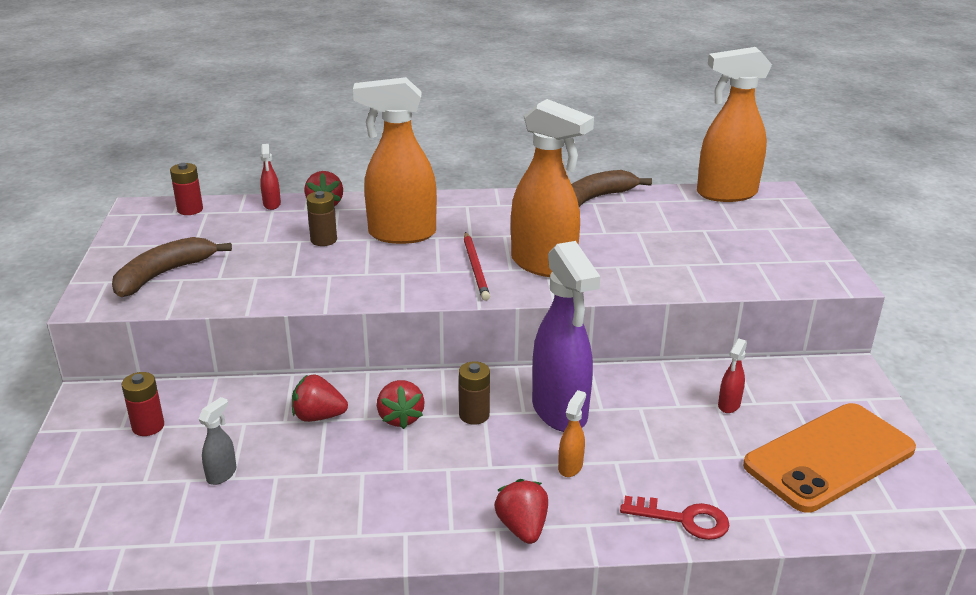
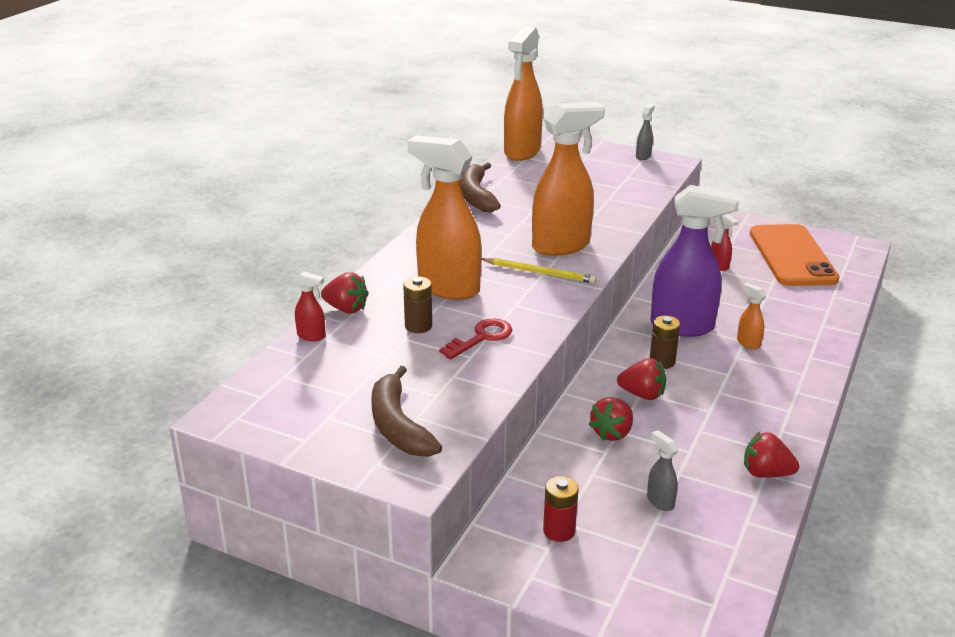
camera: 60 degrees left, 0 degrees up
red battery [170,163,203,215] -> none
orange spray bottle [353,77,437,244] -> orange spray bottle turned 90 degrees clockwise [407,135,482,300]
red pencil [464,232,490,301] -> yellow pencil [481,258,596,283]
red strawberry [494,479,548,544] -> red strawberry moved to [744,432,799,478]
red key [620,496,729,540] -> red key moved to [439,318,512,359]
none -> grey spray bottle [636,104,655,160]

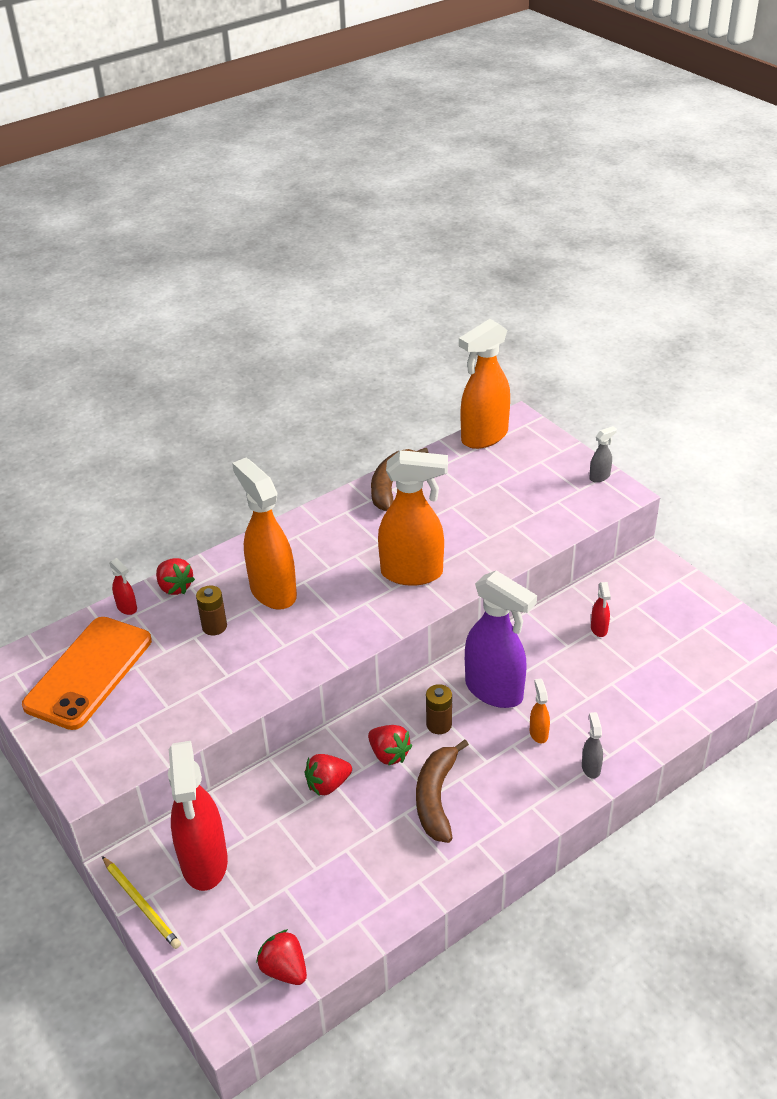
camera: 30 degrees right, 10 degrees up
brown banana [371,366,442,457] -> brown banana moved to [416,739,469,843]
red key [439,318,512,359] -> none
yellow pencil [481,258,596,283] -> yellow pencil moved to [102,856,181,949]
red battery [543,476,579,542] -> red spray bottle [168,741,228,891]
grey spray bottle [647,430,678,511] -> grey spray bottle moved to [582,712,603,779]
red strawberry [744,432,799,478] -> red strawberry moved to [256,929,307,985]
orange phone [750,224,839,286] -> orange phone moved to [22,617,152,730]

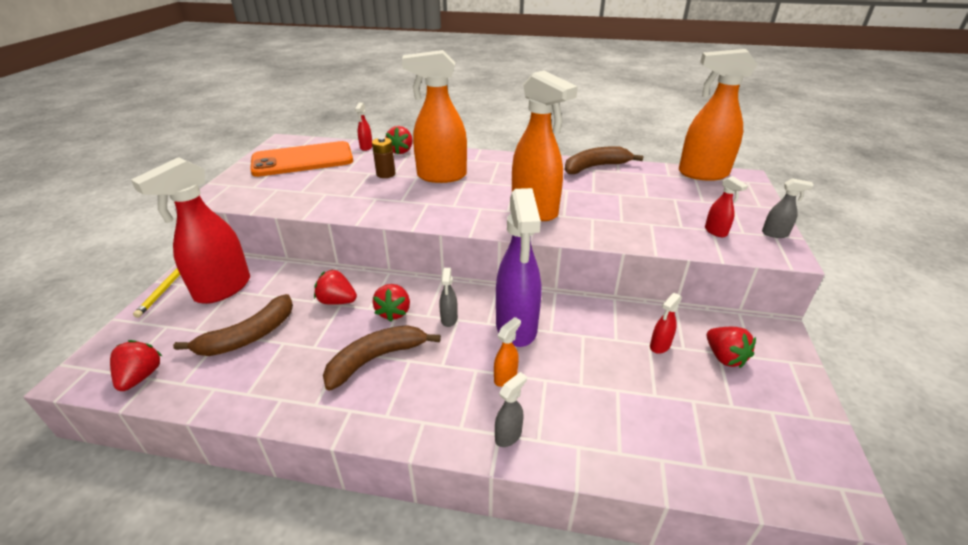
camera: 45 degrees right, 5 degrees down
orange spray bottle [232,458,297,610] -> orange spray bottle turned 105 degrees counterclockwise [402,50,467,183]
brown battery [426,684,452,734] -> grey spray bottle [439,268,458,327]
none -> brown banana [173,294,293,356]
none -> red spray bottle [705,176,748,237]
none -> red strawberry [707,327,756,368]

